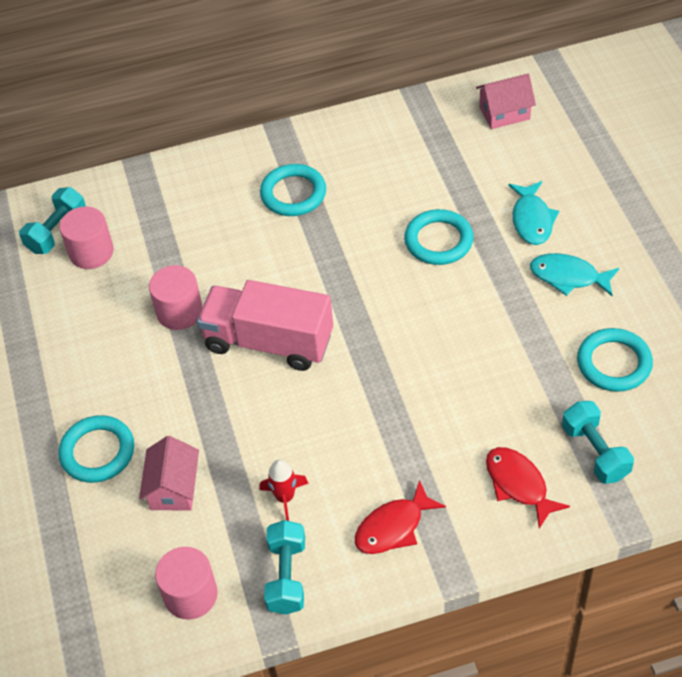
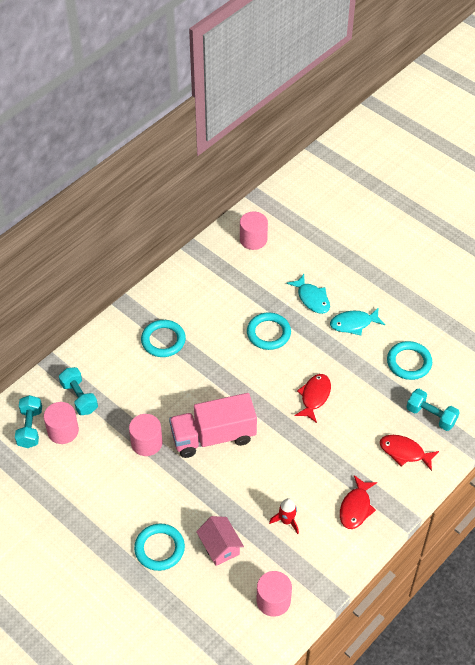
camera: 35 degrees left, 0 degrees up
turquoise dumbbell [264,520,305,615] -> turquoise dumbbell moved to [59,367,98,415]
pink house [476,74,536,129] -> pink cylinder [240,211,268,250]
none -> red fish [294,374,331,423]

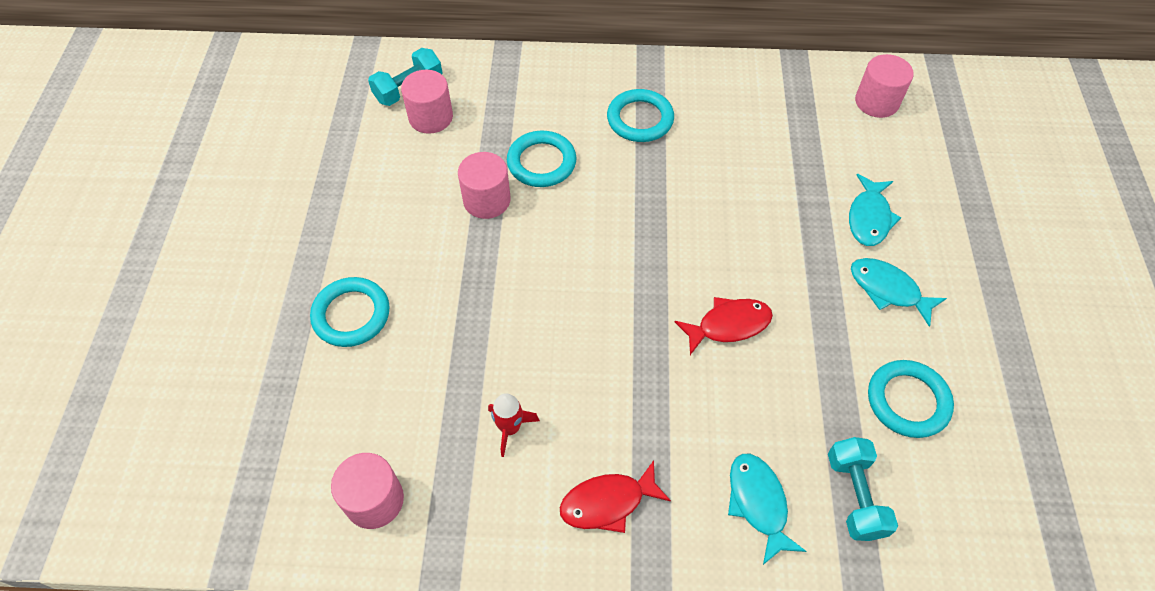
camera: 50 degrees right, 5 degrees up
turquoise dumbbell [59,367,98,415] -> none
pink truck [169,393,257,458] -> none
pink house [196,516,244,566] -> none
turquoise ring [247,312,291,350] -> turquoise ring moved to [507,131,576,187]
red fish [380,435,439,471] -> turquoise fish [728,454,806,565]

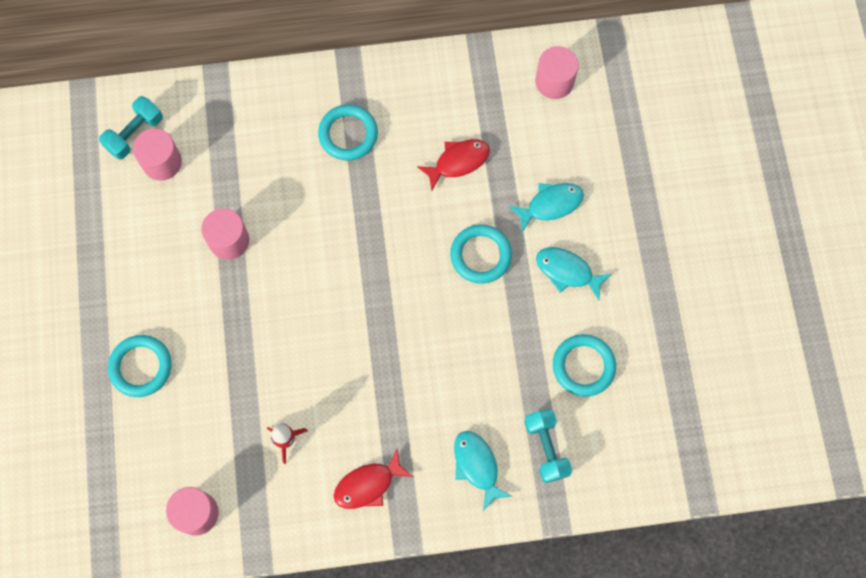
camera: 10 degrees left, 15 degrees up
turquoise ring [507,131,576,187] -> turquoise ring moved to [450,224,512,284]
red fish [675,297,773,355] -> red fish moved to [417,139,490,191]
turquoise fish [849,174,901,246] -> turquoise fish turned 120 degrees counterclockwise [509,183,584,232]

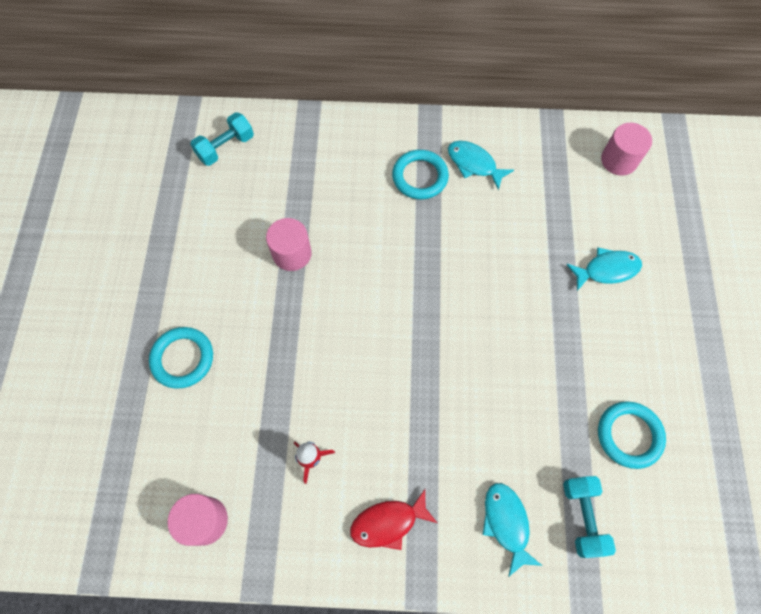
camera: 10 degrees right, 5 degrees down
pink cylinder [133,129,182,181] -> none
red fish [417,139,490,191] -> none
turquoise ring [450,224,512,284] -> none
turquoise fish [536,247,612,300] -> turquoise fish moved to [448,141,514,190]

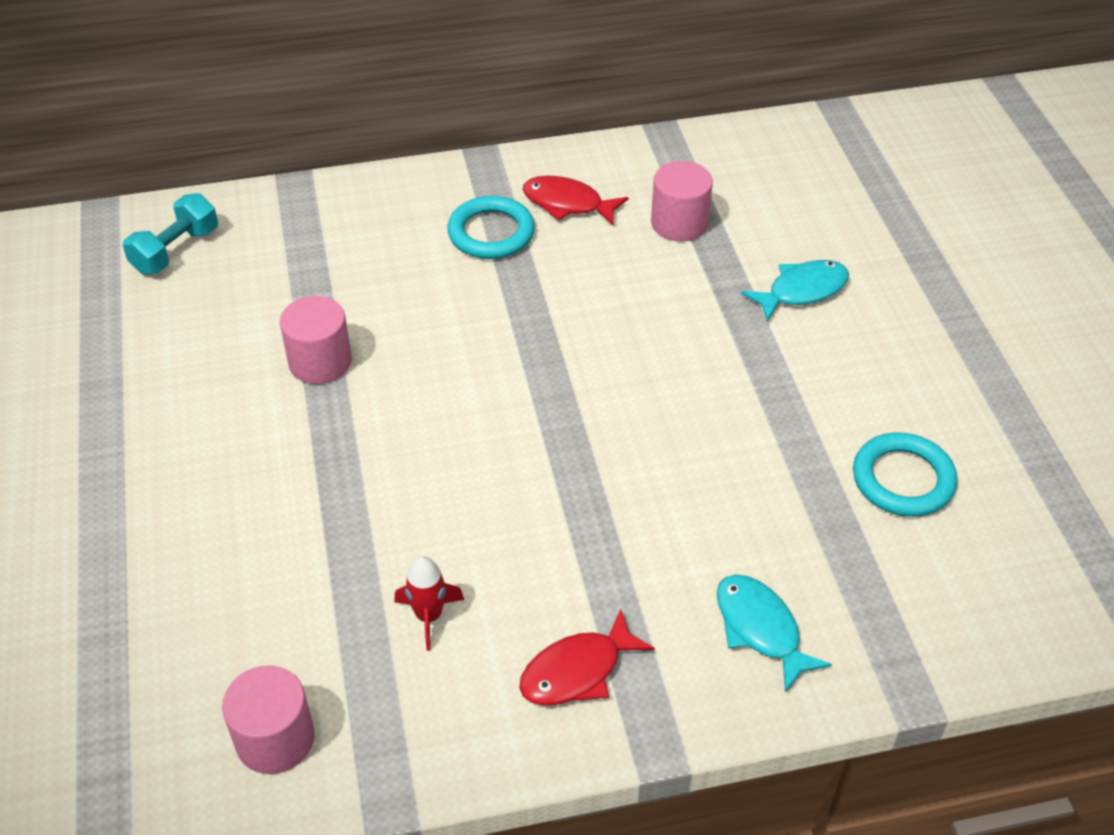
camera: 15 degrees left, 20 degrees down
turquoise ring [149,327,213,389] -> none
turquoise fish [448,141,514,190] -> red fish [523,176,629,225]
turquoise dumbbell [563,476,616,558] -> none
pink cylinder [601,123,652,176] -> pink cylinder moved to [651,161,713,242]

